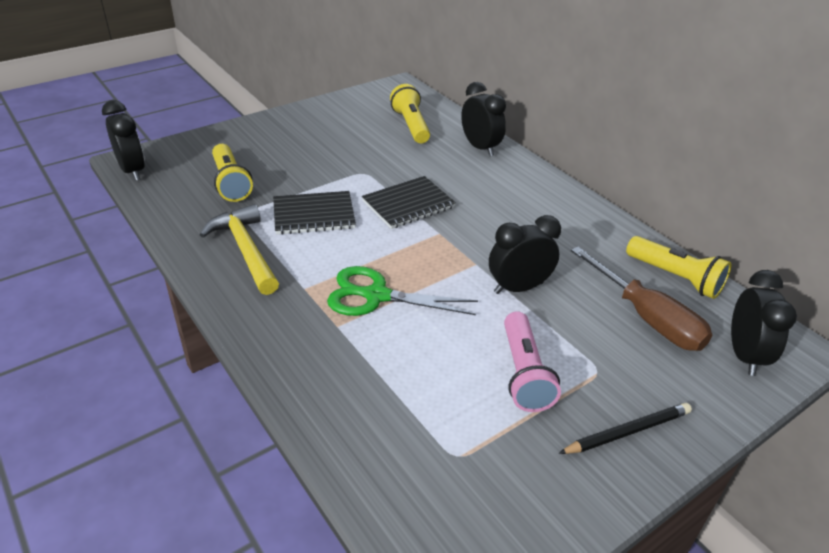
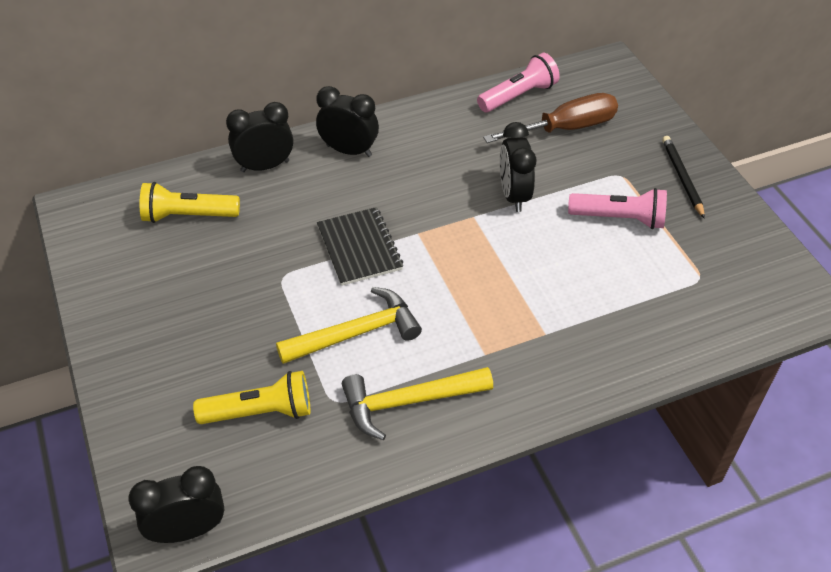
camera: 75 degrees left, 10 degrees up
black notebook [273,191,356,235] -> yellow hammer [276,287,422,364]
green scissors [327,266,478,316] -> none
yellow flashlight [626,236,732,299] -> pink flashlight [477,53,560,112]
black clock [731,270,797,376] -> black clock moved to [316,86,379,157]

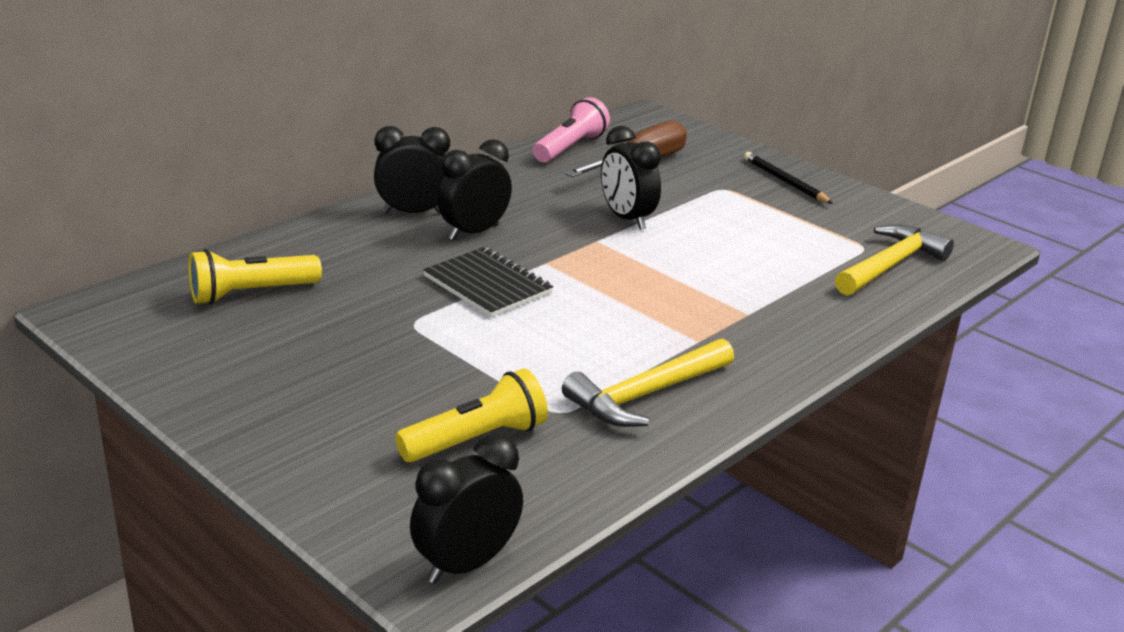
camera: 25 degrees left, 20 degrees down
black clock [226,102,293,172] -> black clock moved to [437,139,512,240]
yellow hammer [276,287,422,364] -> yellow hammer moved to [835,224,954,295]
pink flashlight [568,188,667,229] -> none

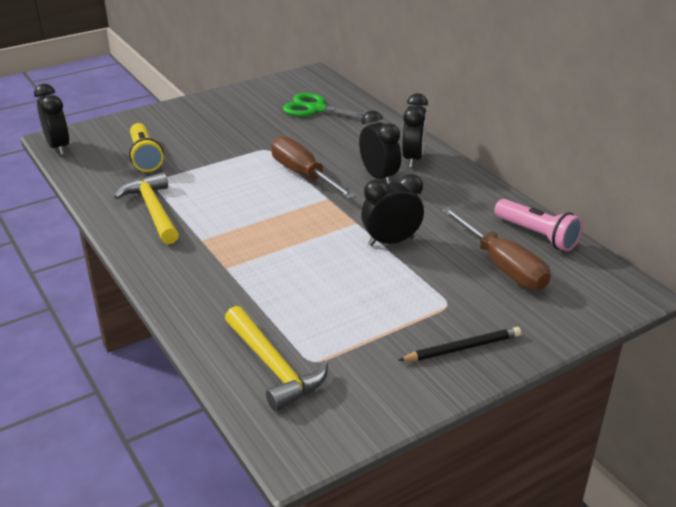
camera: 105 degrees right, 5 degrees up
yellow flashlight [189,249,322,304] -> green scissors [283,93,383,123]
black notebook [423,247,553,317] -> brown screwdriver [271,136,356,199]

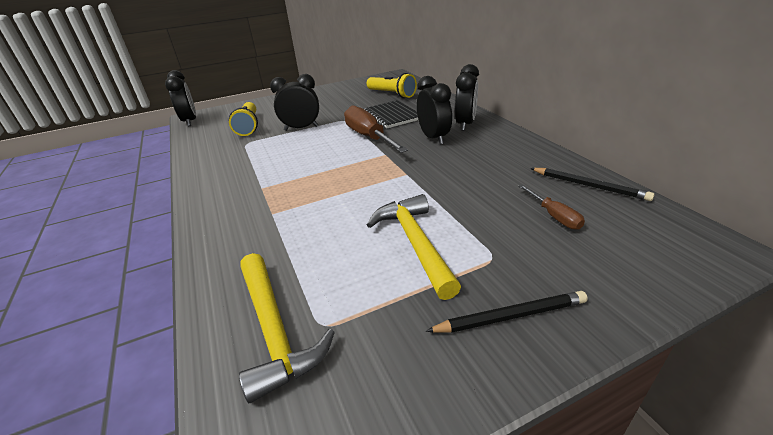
camera: 10 degrees right, 0 degrees up
yellow hammer [114,172,179,244] -> yellow hammer moved to [367,194,461,300]
green scissors [283,93,383,123] -> yellow flashlight [367,73,417,98]
black clock [361,174,424,246] -> black clock moved to [270,74,319,131]
brown screwdriver [441,207,551,290] -> brown screwdriver [518,185,585,230], size x0.51
pink flashlight [494,199,583,251] -> black pencil [530,168,655,201]
none -> black notebook [363,100,418,128]

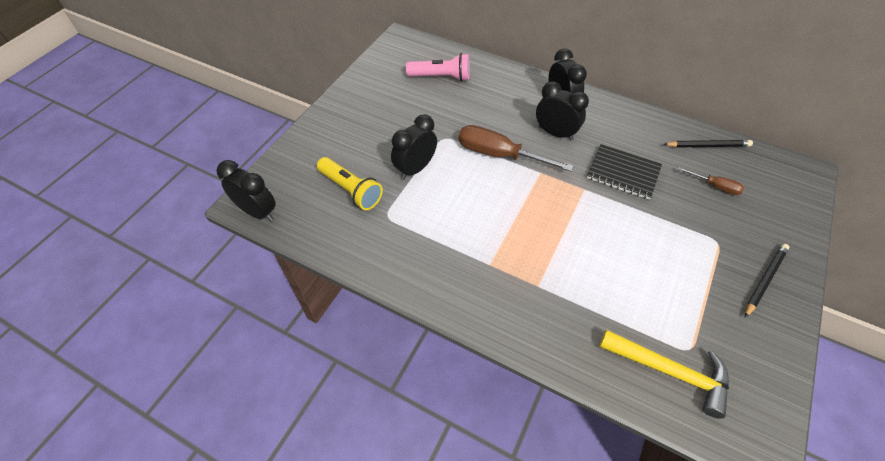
camera: 40 degrees left, 20 degrees up
black notebook [363,100,418,128] -> black notebook moved to [587,144,662,200]
yellow flashlight [367,73,417,98] -> pink flashlight [406,53,469,82]
yellow hammer [367,194,461,300] -> none

